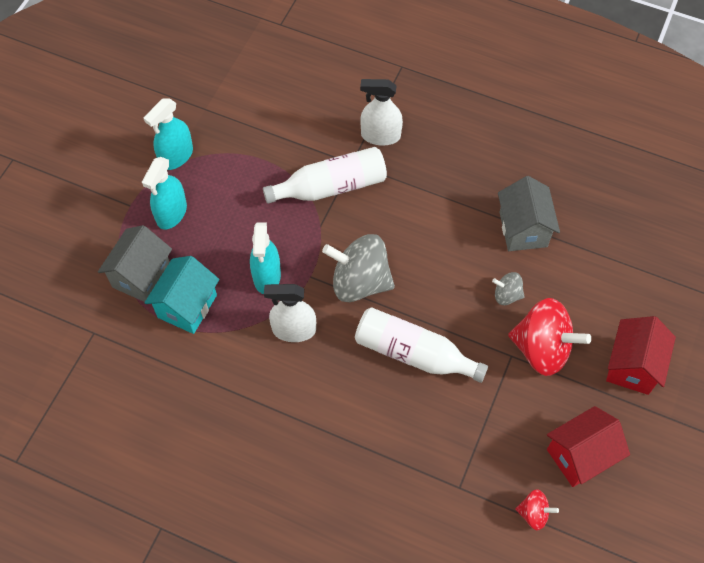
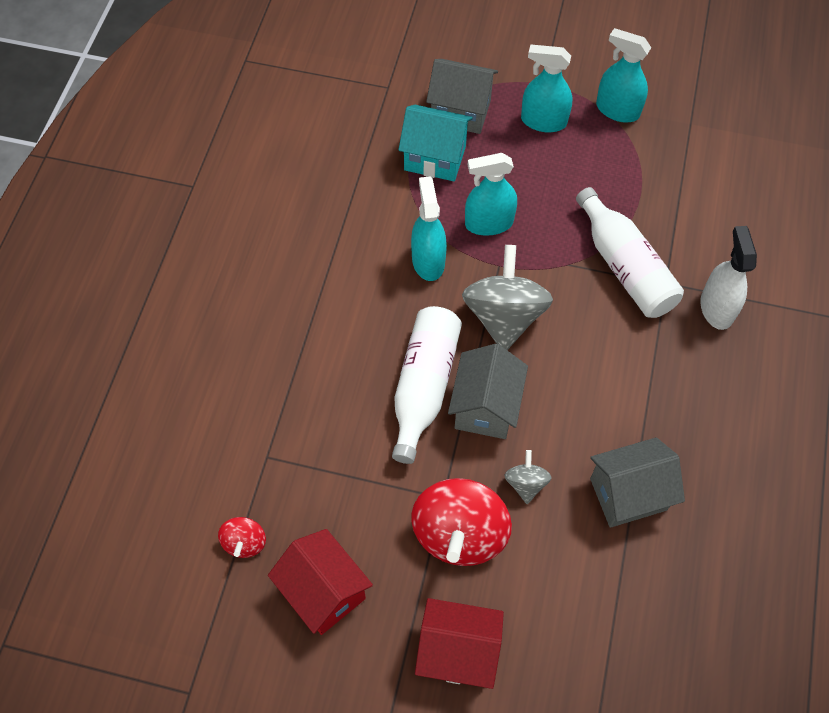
camera: 80 degrees right, 0 degrees up
white spray bottle [264,284,316,342] -> turquoise spray bottle [411,176,447,281]
none -> grey house [448,344,528,439]

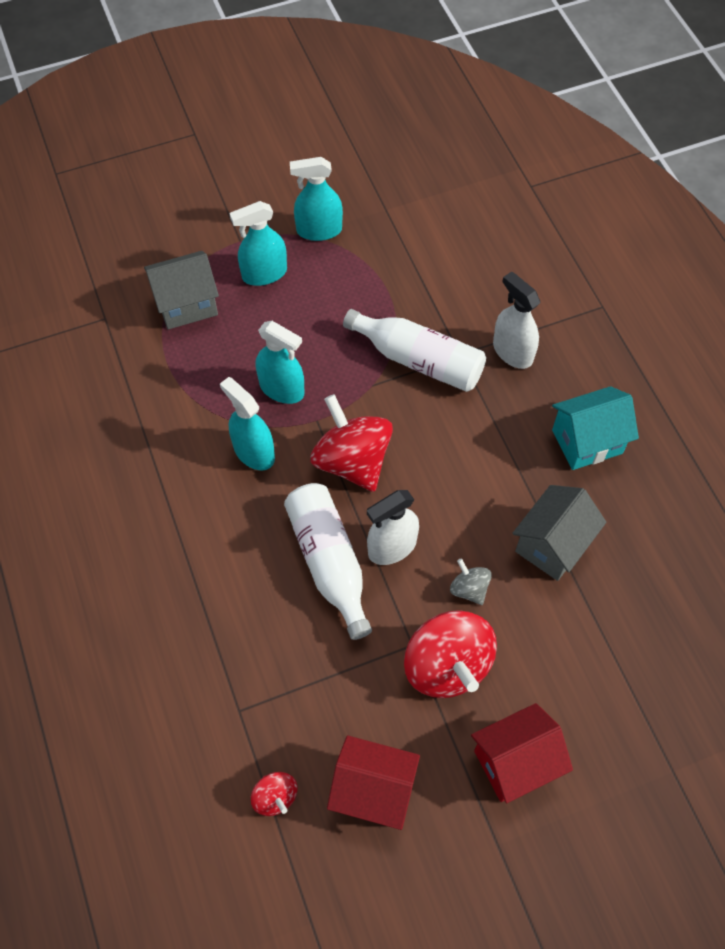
camera: 35 degrees left, 0 degrees up
turquoise house [398,105,473,181] -> turquoise house moved to [552,386,639,470]
grey house [448,344,528,439] -> white spray bottle [367,490,419,565]
grey spinning top [462,245,553,350] -> red spinning top [310,394,393,492]
turquoise spray bottle [465,153,517,236] -> turquoise spray bottle turned 105 degrees counterclockwise [256,321,304,404]

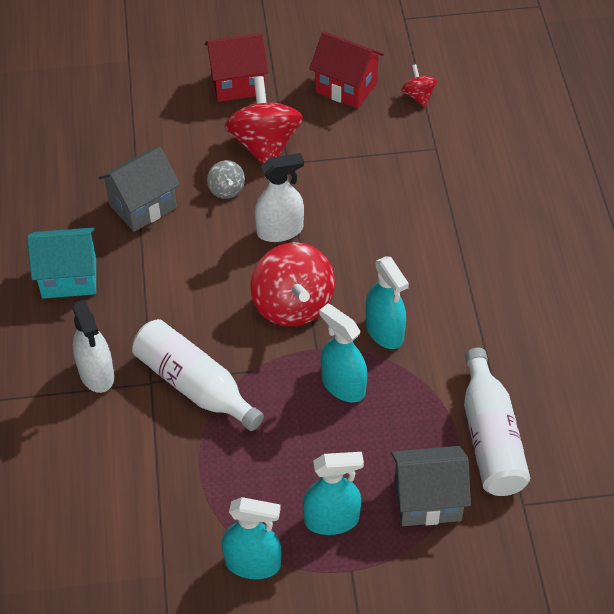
camera: 165 degrees left, 10 degrees down
white bottle [284,483,372,640] -> white bottle moved to [464,348,530,496]

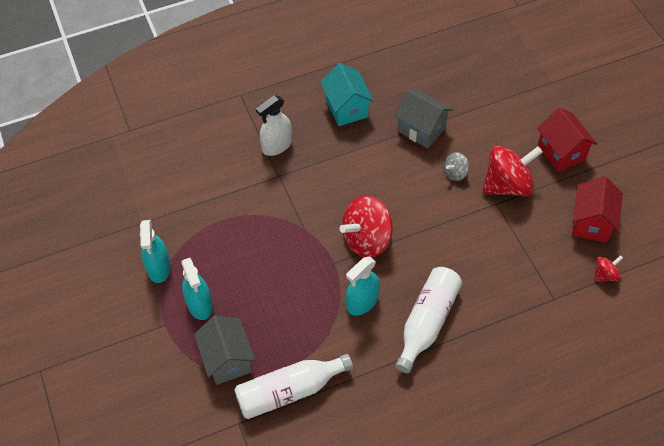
camera: 75 degrees right, 5 degrees up
white bottle [132,319,264,431] -> white bottle moved to [395,267,462,373]
white spray bottle [255,153,304,242] -> none
turquoise spray bottle [320,303,367,402] -> none

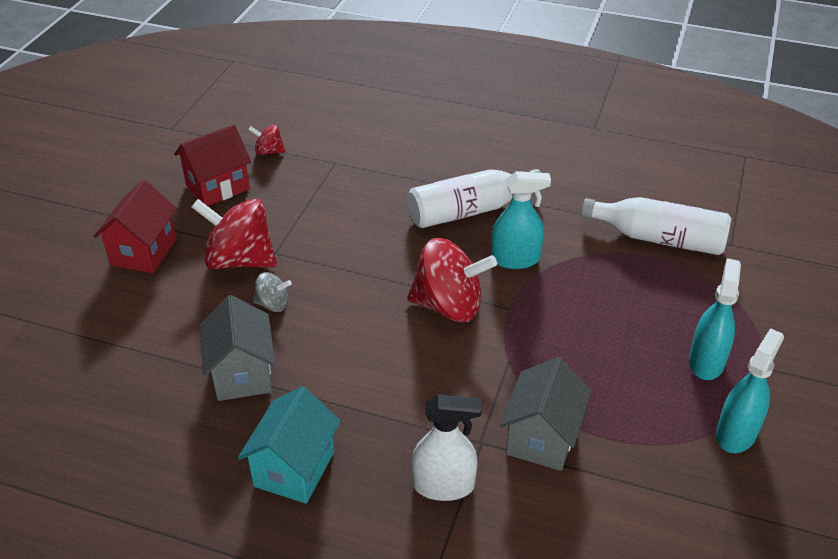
camera: 140 degrees left, 15 degrees down
grey house [194,315,255,385] -> grey house moved to [500,357,592,471]

